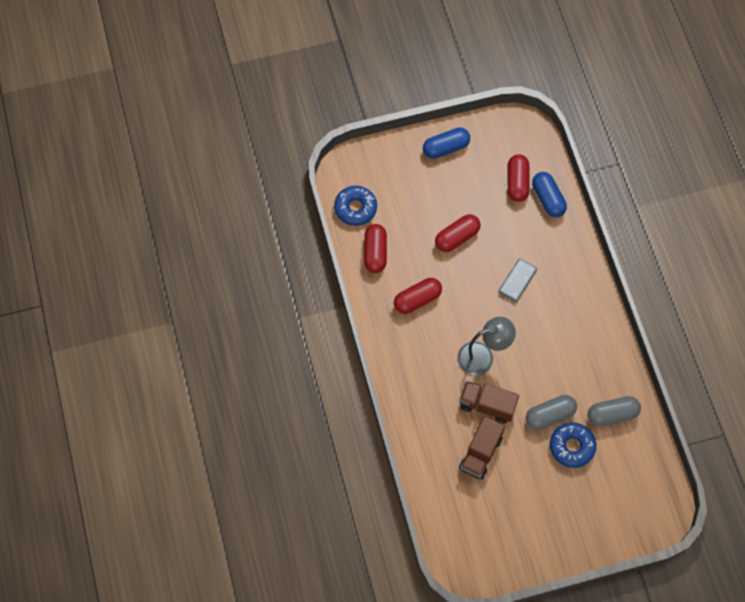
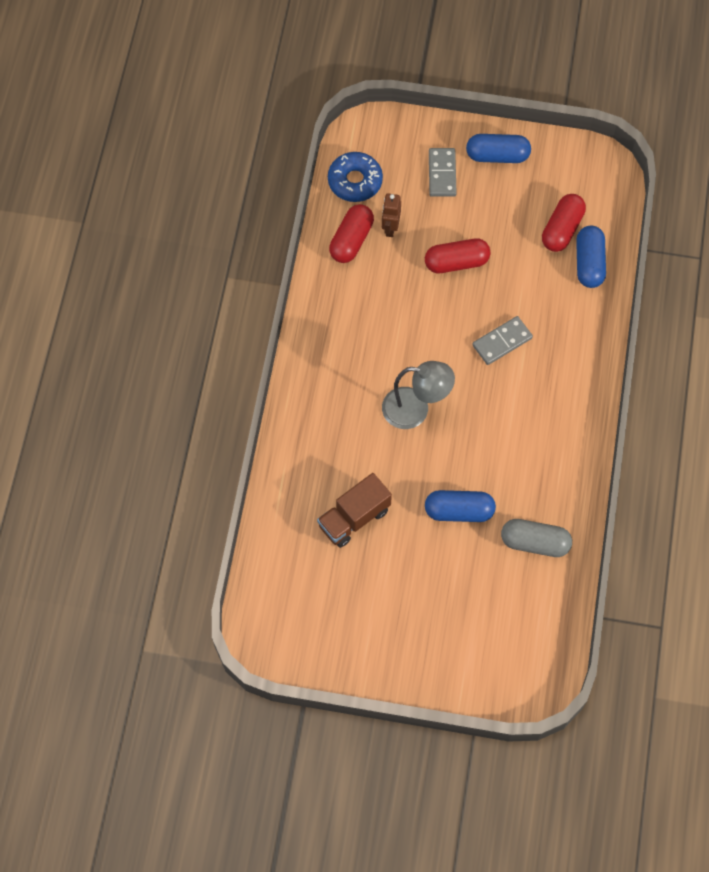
camera: 25 degrees right, 0 degrees up
red capsule [394,278,442,314] -> none
brown truck [459,381,519,423] -> none
grey capsule [526,395,577,430] -> blue capsule [425,490,496,522]
blue donut [550,422,596,468] -> none
none -> brown robot [382,193,401,237]
none -> grey domino [429,148,457,197]

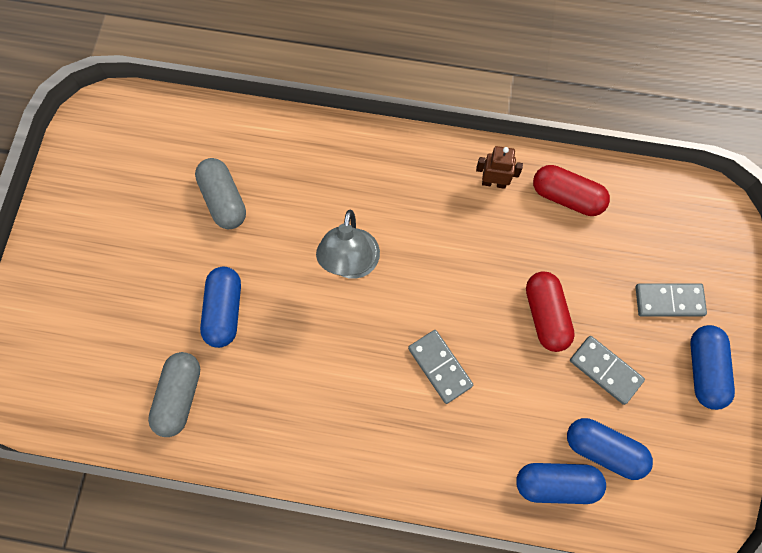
camera: 90 degrees right, 5 degrees up
brown truck [317,473,392,548] -> grey capsule [195,158,246,229]
blue donut [328,152,383,202] -> none
brown robot [382,193,401,237] -> brown robot moved to [476,146,523,189]
red capsule [542,194,586,252] -> blue capsule [567,418,653,480]
none -> grey domino [570,336,645,405]

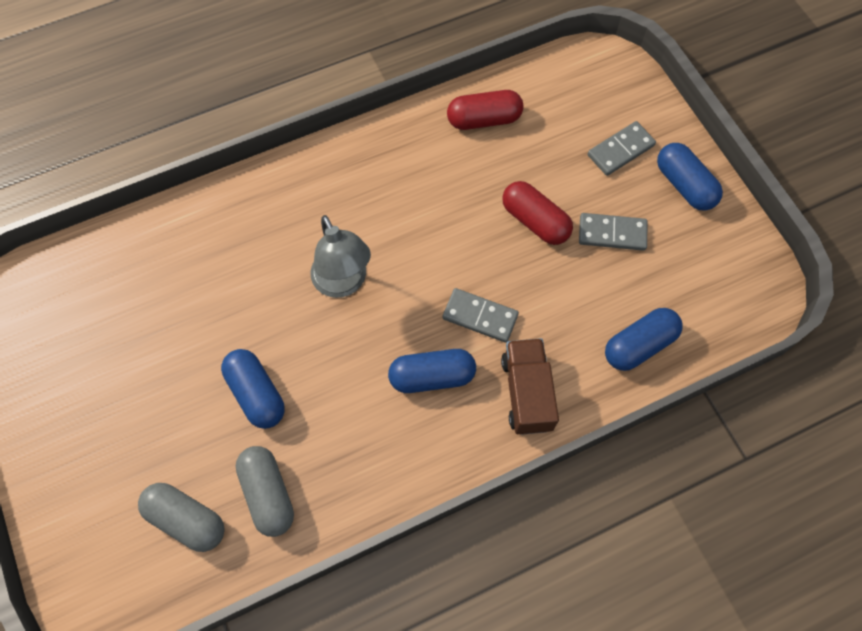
camera: 35 degrees left, 5 degrees down
grey capsule [195,158,246,229] -> grey capsule moved to [138,483,225,552]
brown robot [476,146,523,189] -> none
blue capsule [567,418,653,480] -> blue capsule moved to [388,349,476,393]
none -> brown truck [501,338,559,435]

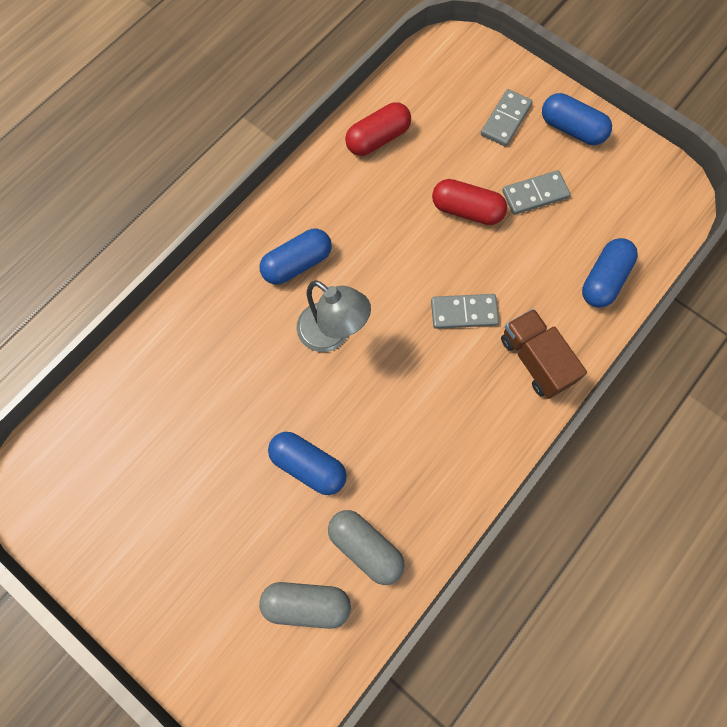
camera: 25 degrees left, 5 degrees up
blue capsule [388,349,476,393] -> blue capsule moved to [259,229,332,285]

